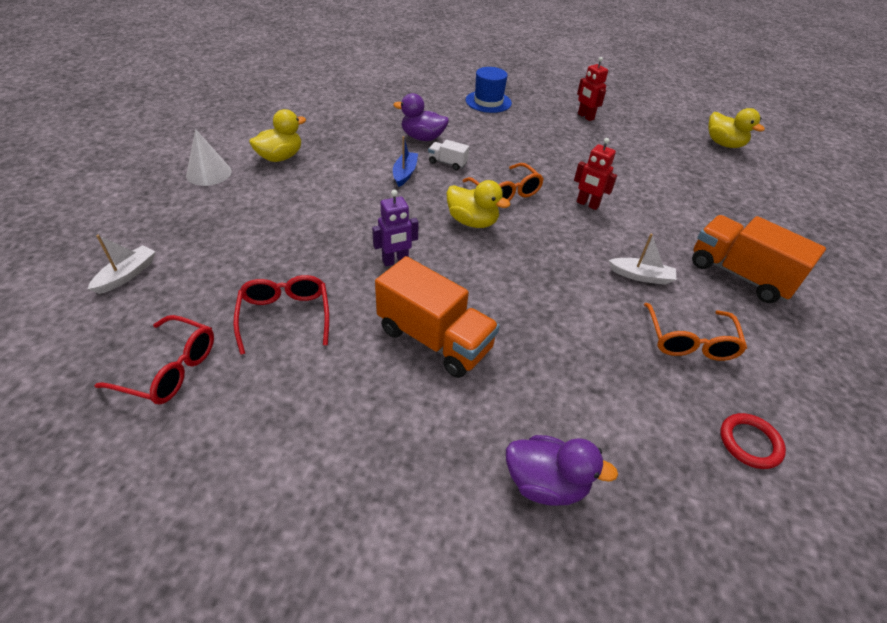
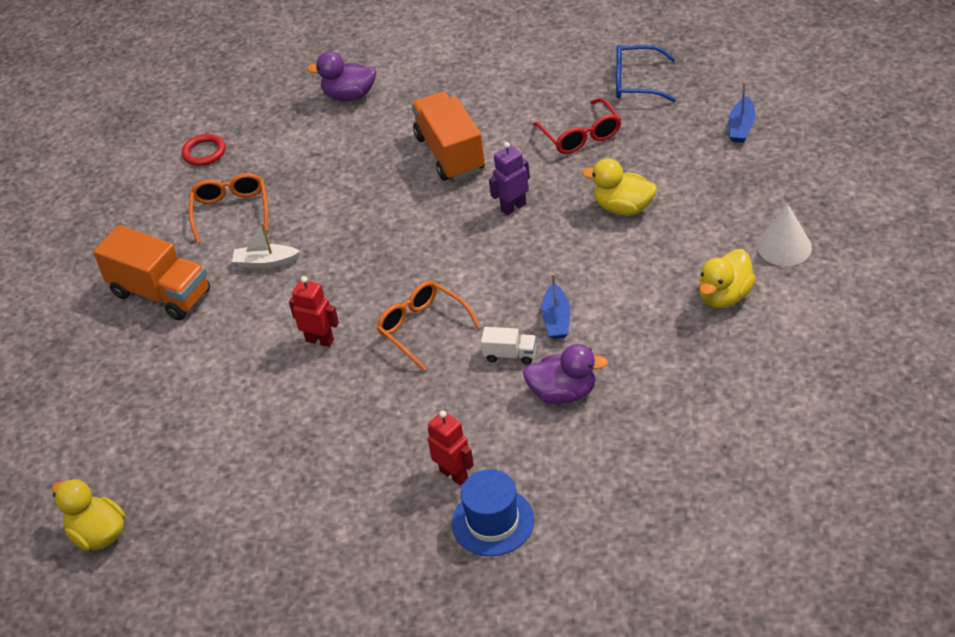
camera: 175 degrees right, 0 degrees up
white boat [88,235,156,294] -> blue boat [729,82,756,143]
red glasses [94,315,214,404] -> blue glasses [616,45,676,102]
orange truck [375,256,500,378] -> orange truck turned 45 degrees clockwise [411,91,485,181]
yellow duck [446,180,510,228] -> yellow duck moved to [582,158,657,216]
red robot [577,57,608,121] -> red robot moved to [428,411,474,486]

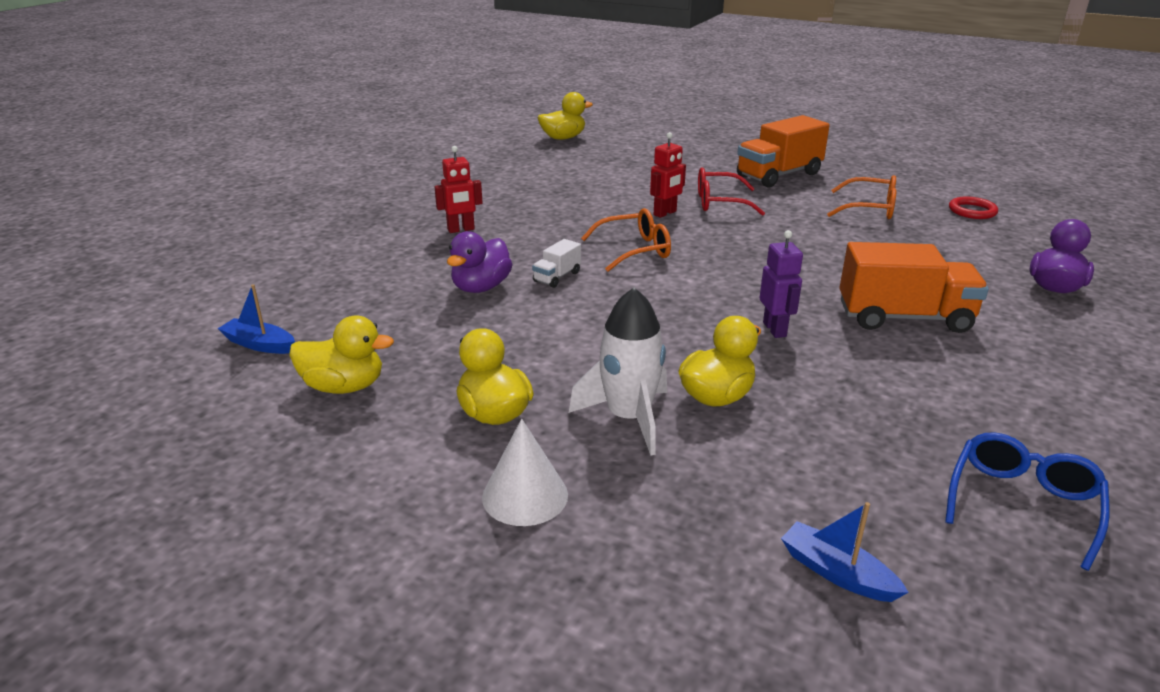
camera: 110 degrees right, 15 degrees down
white boat [232,222,300,268] -> none
blue hat [452,469,534,556] -> none
red glasses [533,98,621,154] -> red glasses moved to [698,167,765,216]
blue boat [542,273,570,339] -> blue boat moved to [218,284,295,354]
none -> yellow duck [289,315,394,394]
none -> white rocket [569,287,667,455]

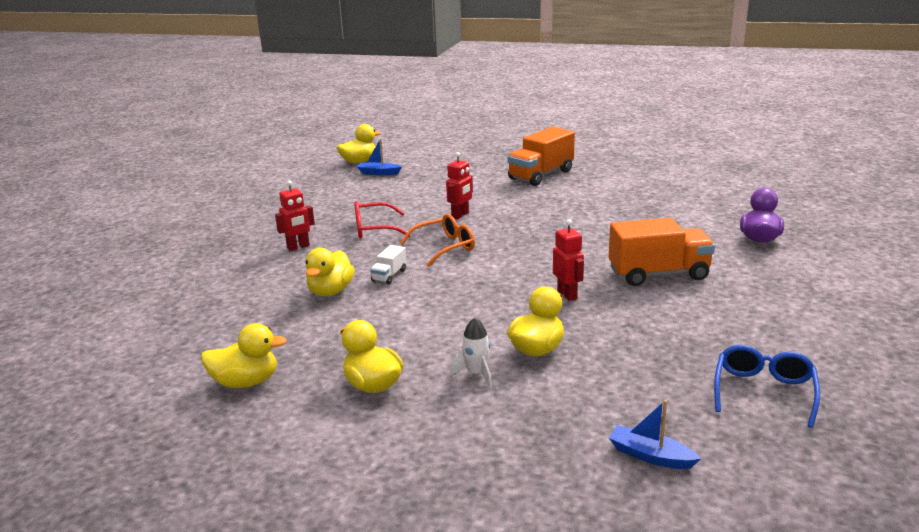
camera: 10 degrees left, 5 degrees down
blue boat [218,284,295,354] -> blue boat moved to [357,139,402,175]
purple duck [447,231,513,293] -> yellow duck [305,248,354,296]
white cone [482,419,568,526] -> none
white rocket [569,287,667,455] -> white rocket [450,318,492,388], size x0.58
red glasses [698,167,765,216] -> red glasses moved to [354,201,411,239]
purple robot [759,230,803,338] -> red robot [553,219,584,301]
orange glasses [827,175,896,219] -> none
red ring [949,196,998,219] -> none

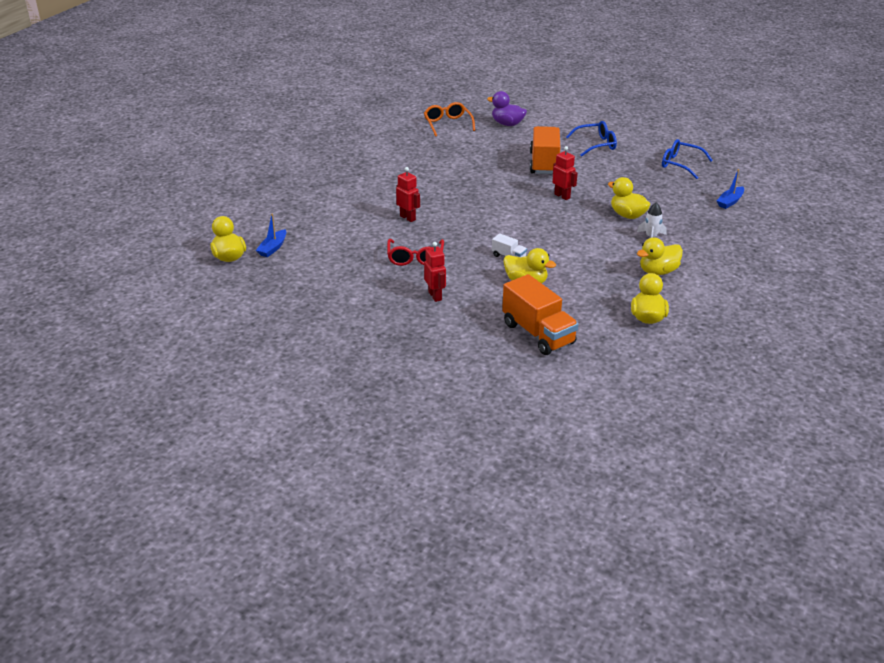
camera: 80 degrees left, 10 degrees up
orange glasses [400,214,475,267] -> orange glasses moved to [424,102,475,137]
orange truck [507,127,575,186] -> orange truck moved to [502,274,579,355]
red robot [553,219,584,301] -> red robot turned 60 degrees clockwise [553,146,578,200]
none -> blue glasses [566,121,617,157]

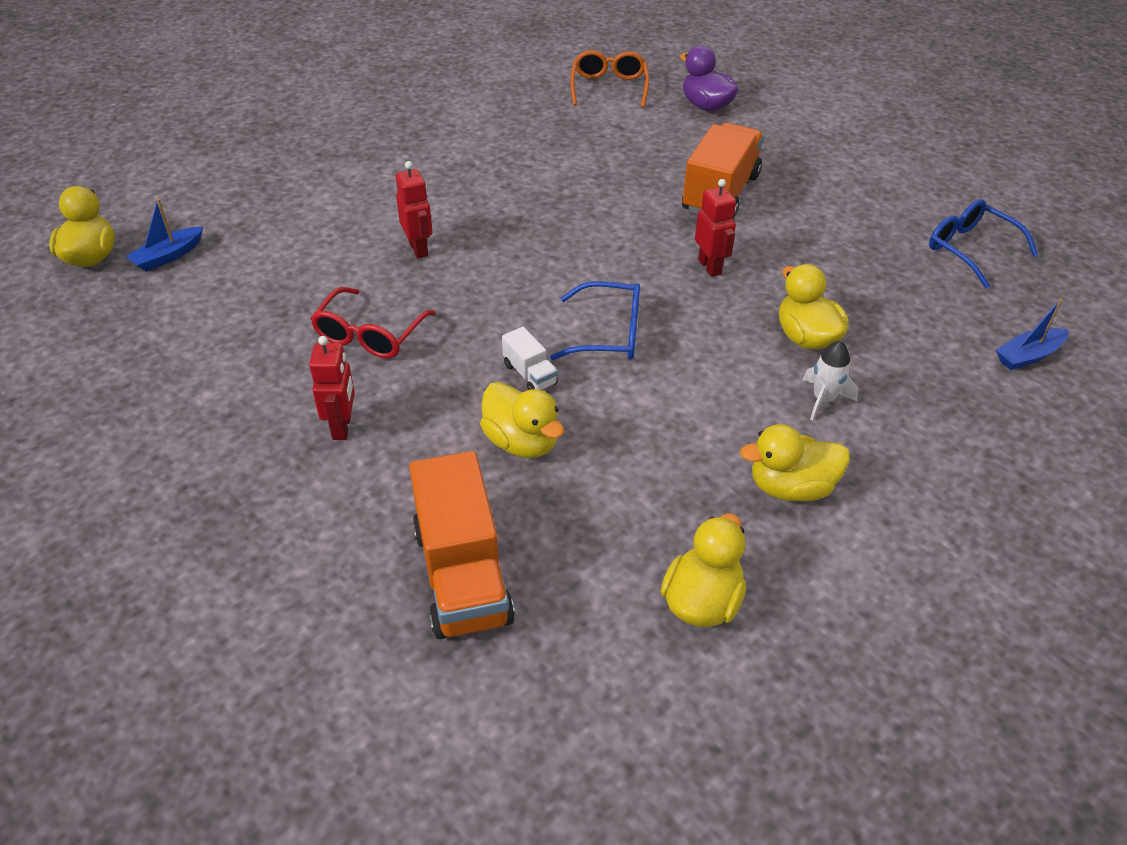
camera: 20 degrees right, 10 degrees up
blue glasses [566,121,617,157] -> blue glasses moved to [550,281,640,360]

